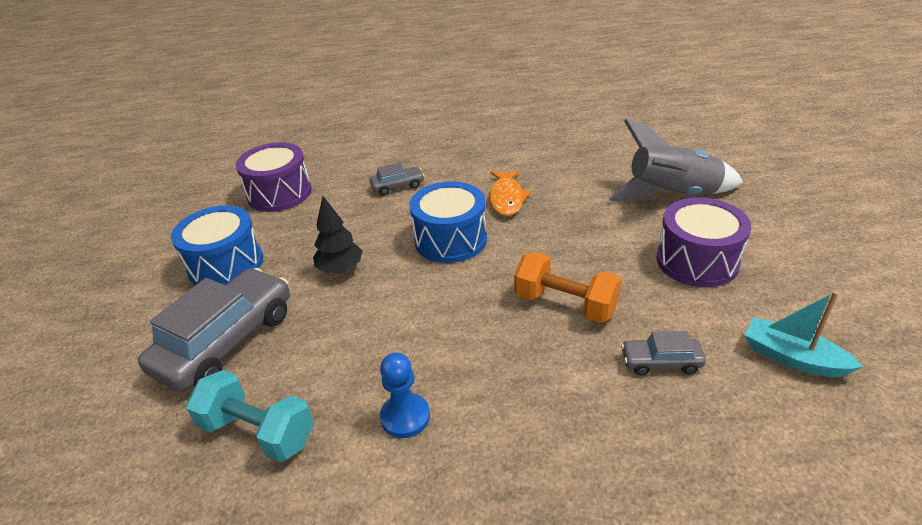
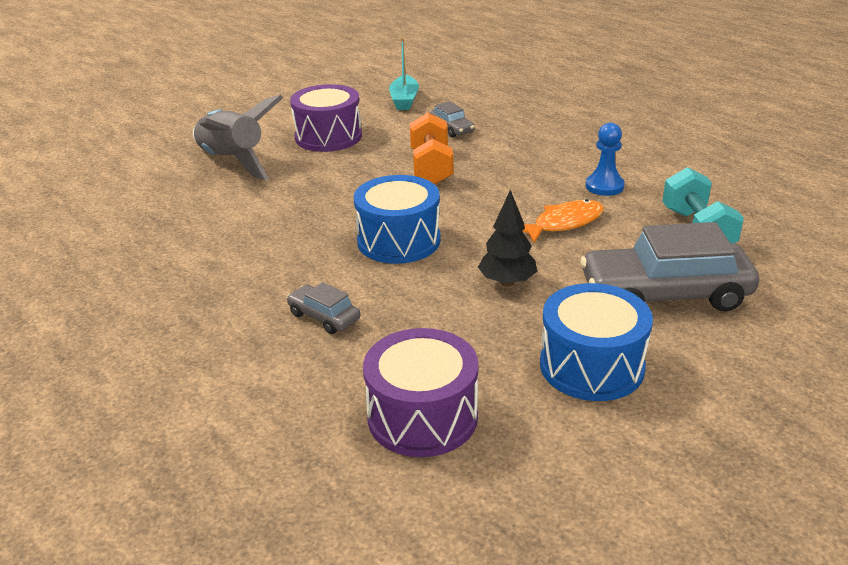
camera: 125 degrees left, 5 degrees down
orange fish [489,170,531,216] -> orange fish moved to [522,199,604,243]

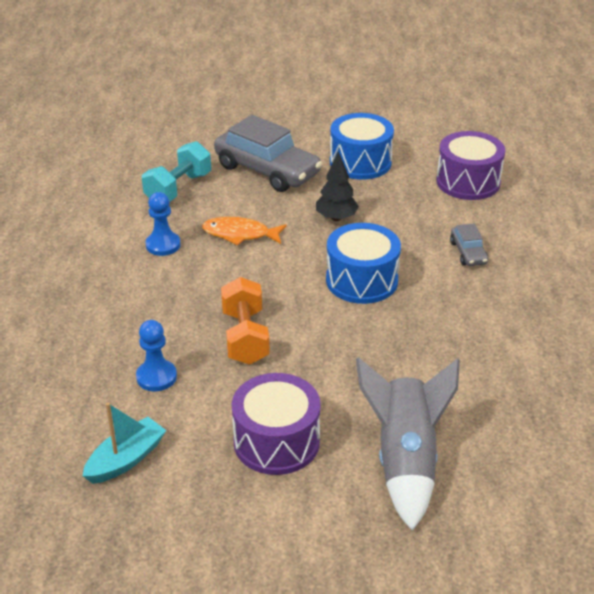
camera: 140 degrees left, 5 degrees up
orange dumbbell [410,113,453,184] -> orange dumbbell turned 45 degrees counterclockwise [221,277,270,365]
grey car [430,101,475,138] -> blue pawn [136,320,177,391]

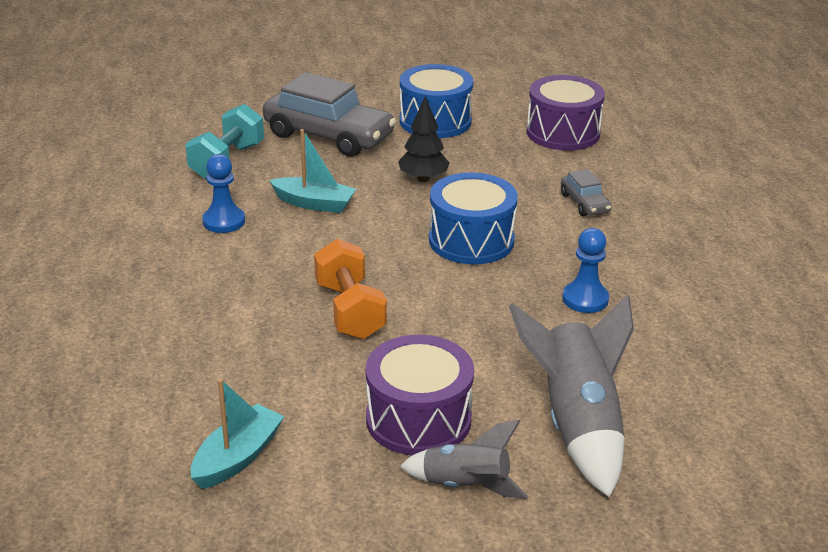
camera: 10 degrees left, 5 degrees down
blue pawn [136,320,177,391] -> blue pawn moved to [562,228,609,313]
orange fish [202,217,287,245] -> turquoise boat [269,129,356,213]
none -> grey rocket [399,420,528,499]

